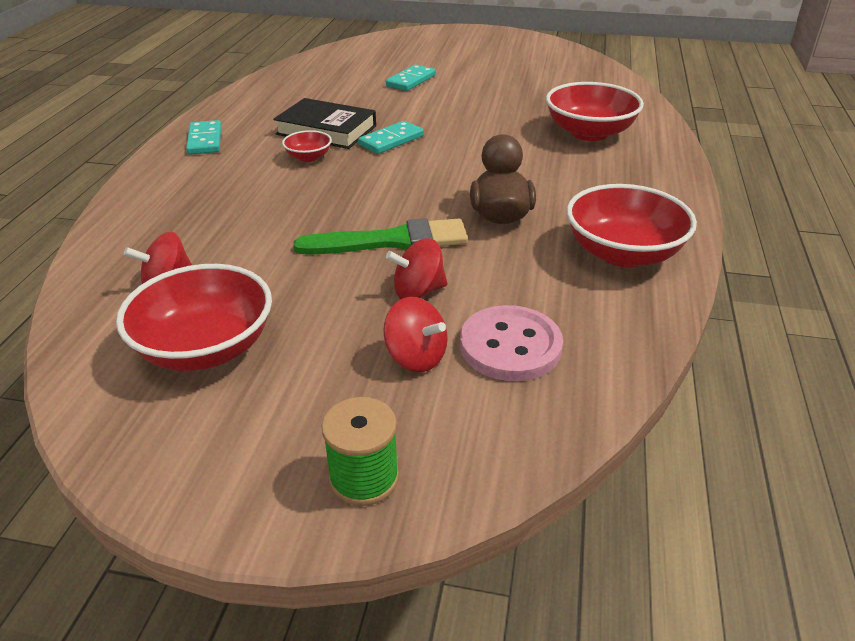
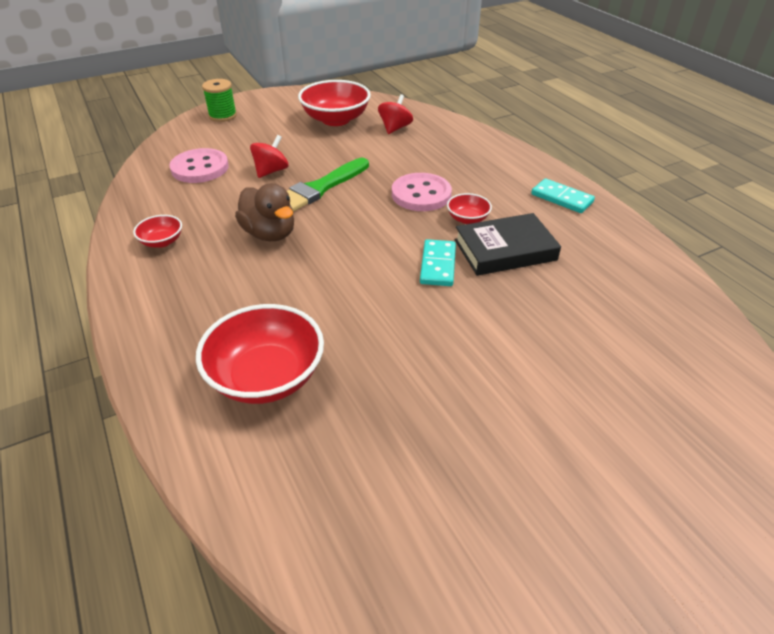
camera: 140 degrees right, 5 degrees up
red spinning top [383,297,448,372] -> none
turquoise domino [386,65,436,91] -> none
red bowl [566,184,697,267] -> red bowl [133,215,182,248], size x0.49
none -> pink button [392,173,452,211]

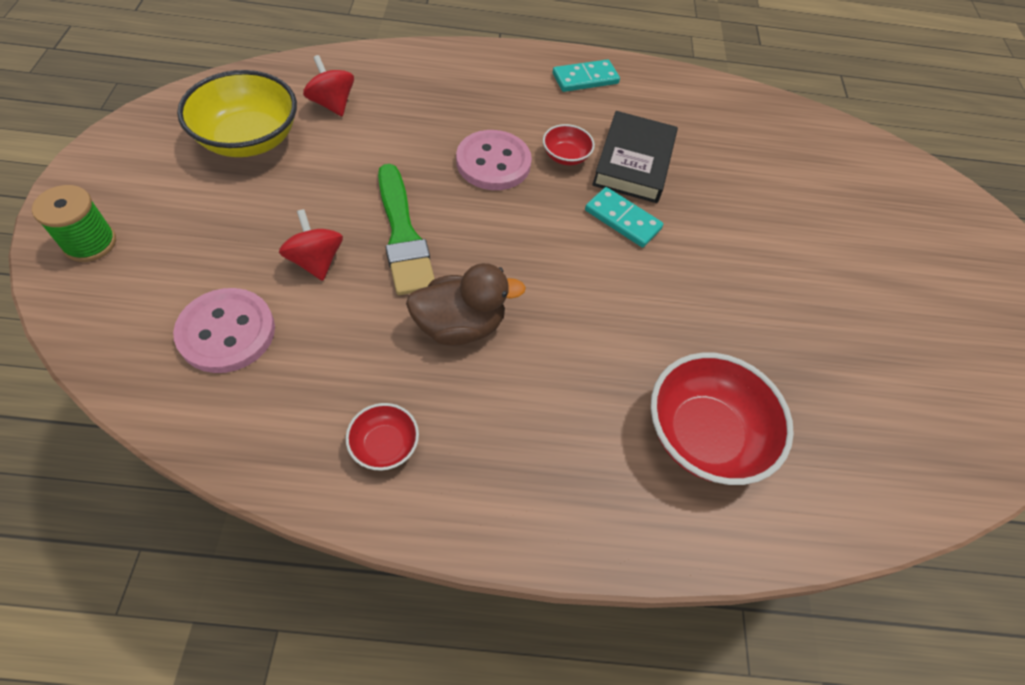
camera: 65 degrees left, 15 degrees up
red bowl [298,80,371,126] -> yellow bowl [177,70,297,157]

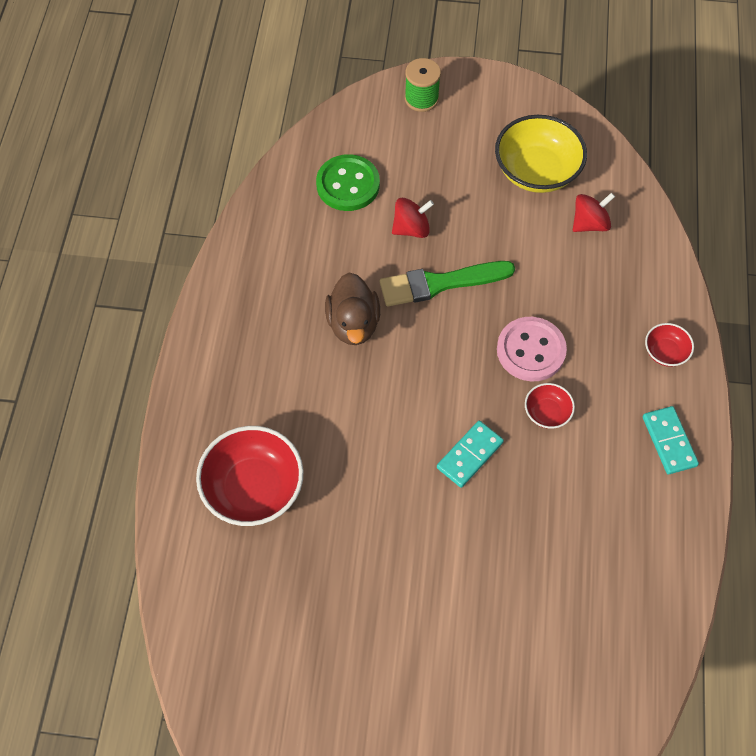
camera: 100 degrees right, 5 degrees up
pink button [173,288,275,373] -> green button [316,154,380,211]
red bowl [346,403,419,470] -> red bowl moved to [645,323,694,367]
black book [592,111,678,203] -> none

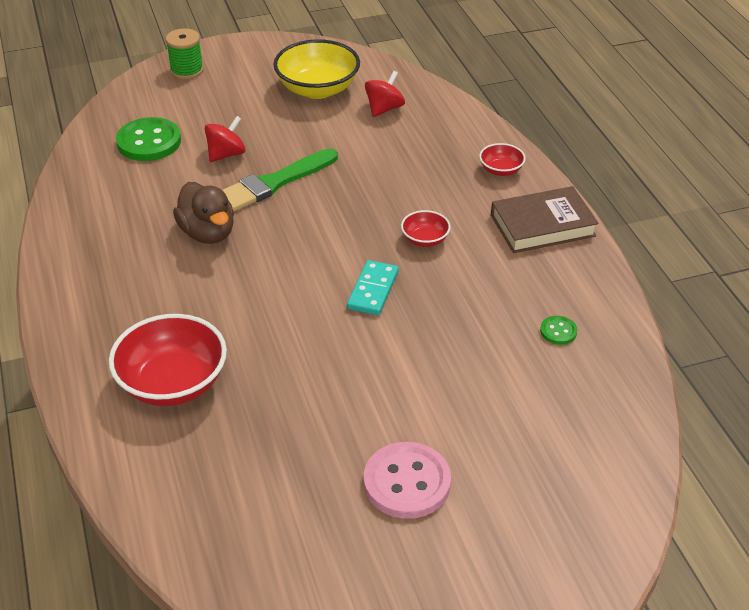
camera: 25 degrees left, 20 degrees down
pink button [497,317,567,381] -> pink button moved to [364,442,451,519]
turquoise domino [643,406,699,474] -> brown book [491,186,599,253]
none -> green button [540,316,577,345]

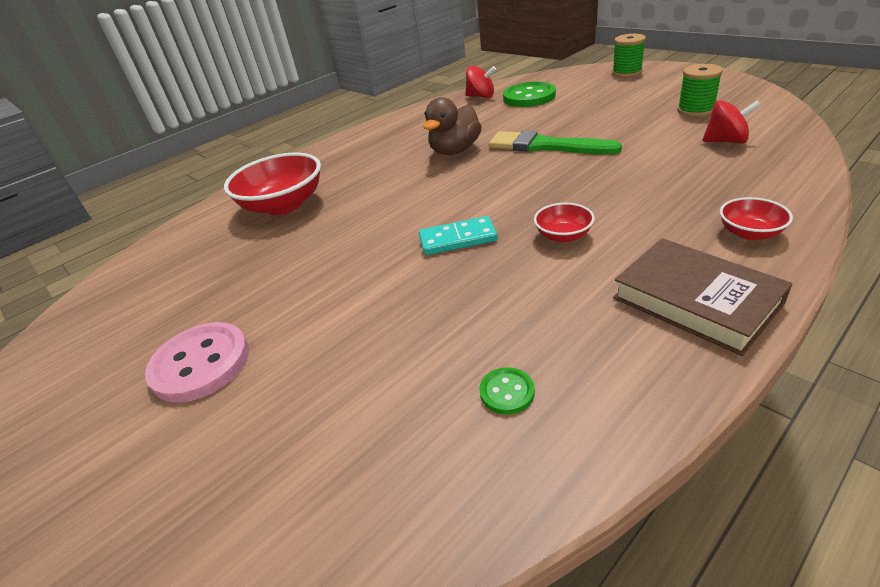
camera: 70 degrees right, 5 degrees down
red spinning top [205,116,246,162] -> red spinning top moved to [465,66,496,98]
yellow bowl [273,39,360,99] -> green spool [677,64,723,117]

